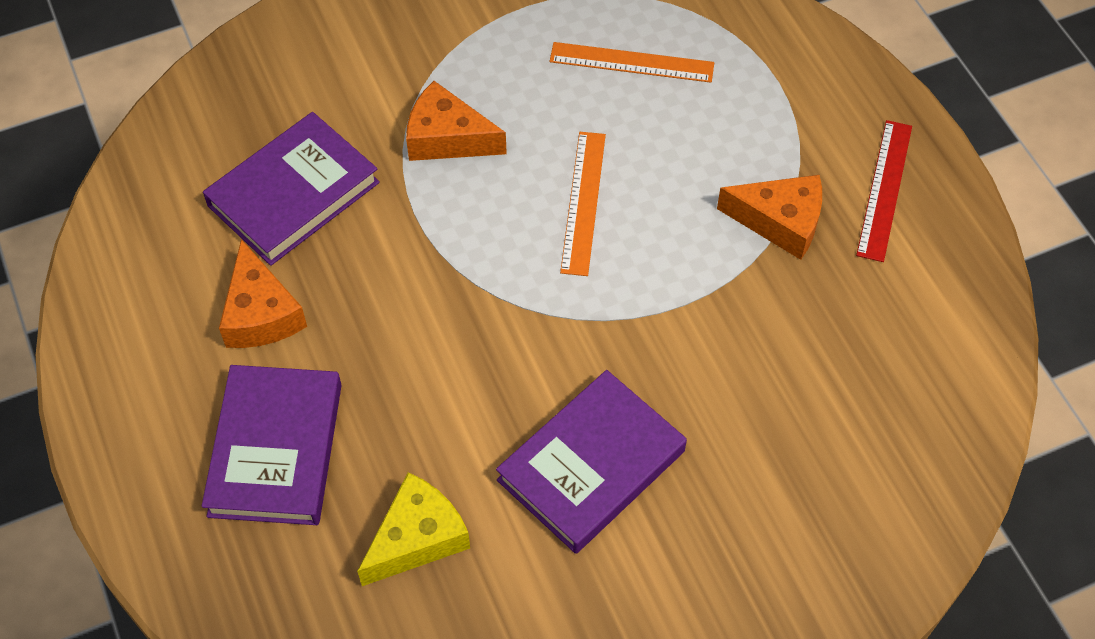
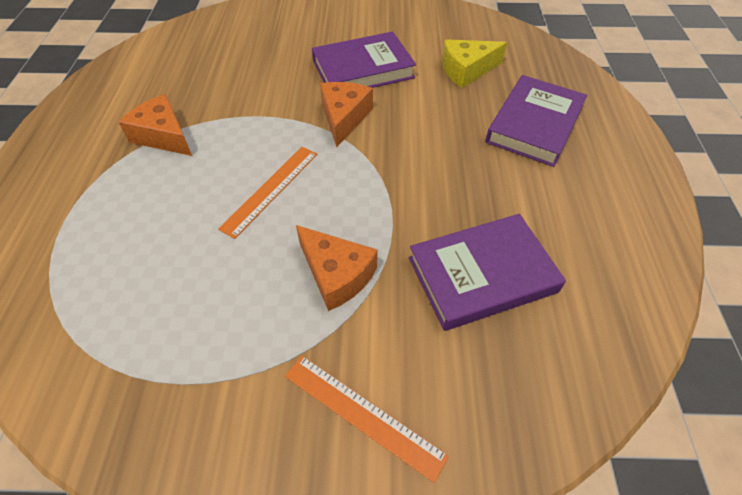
camera: 155 degrees left, 5 degrees down
orange cheese [219,239,307,348] -> orange cheese moved to [320,82,373,147]
orange ruler [550,42,714,83] -> orange ruler moved to [285,355,449,483]
red ruler [856,120,912,262] -> none

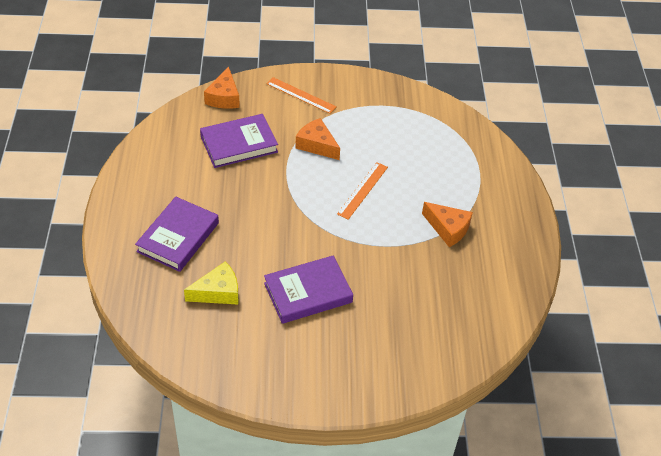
camera: 175 degrees right, 5 degrees down
orange cheese [320,82,373,147] -> orange cheese moved to [204,67,240,109]

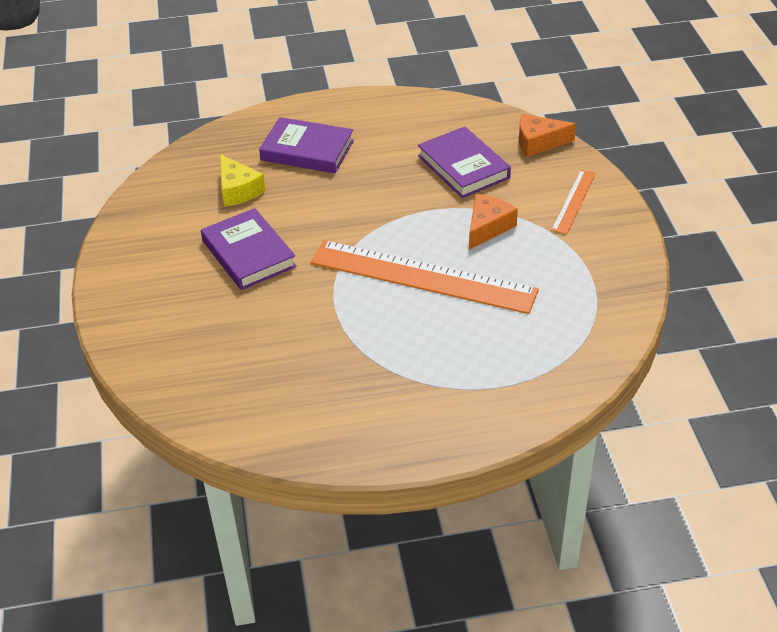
camera: 85 degrees right, 5 degrees down
orange ruler [337,162,388,220] -> orange ruler [311,240,539,314], size x2.10
orange cheese [422,202,473,247] -> none

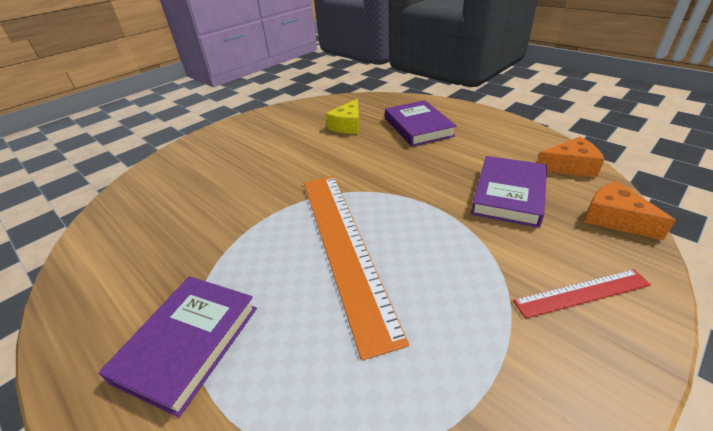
camera: 55 degrees right, 5 degrees down
purple book [201,208,297,290] -> purple book moved to [98,276,257,417]
orange cheese [469,194,518,250] -> orange cheese moved to [537,137,604,177]
orange ruler [551,170,596,235] -> red ruler [513,269,651,318]

